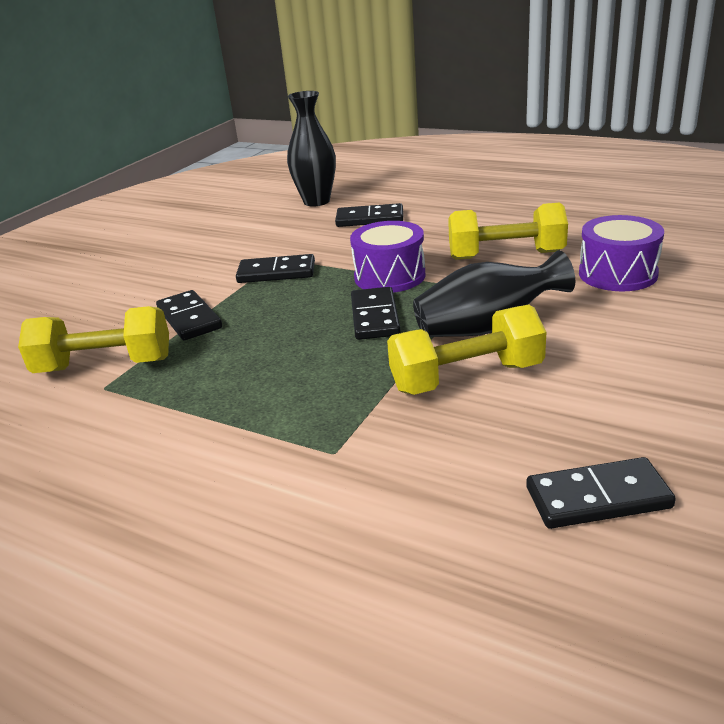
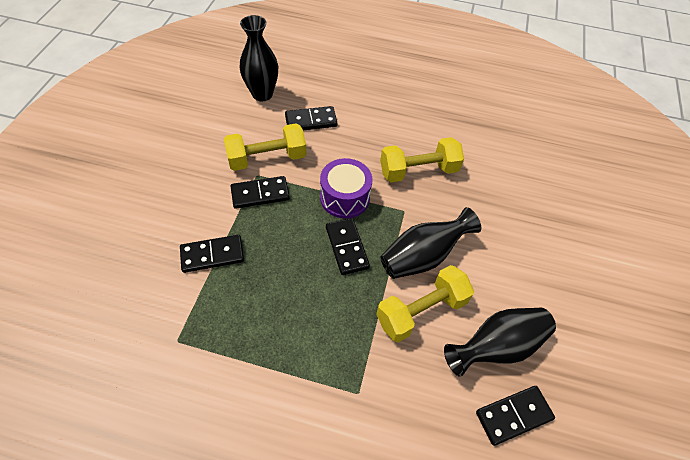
camera: 20 degrees left, 25 degrees up
yellow dumbbell [18,306,169,373] -> yellow dumbbell moved to [224,123,306,171]
black domino [156,290,222,340] -> black domino turned 60 degrees counterclockwise [180,235,244,273]
purple drum [579,215,664,291] -> none
none -> black vase [444,308,556,377]

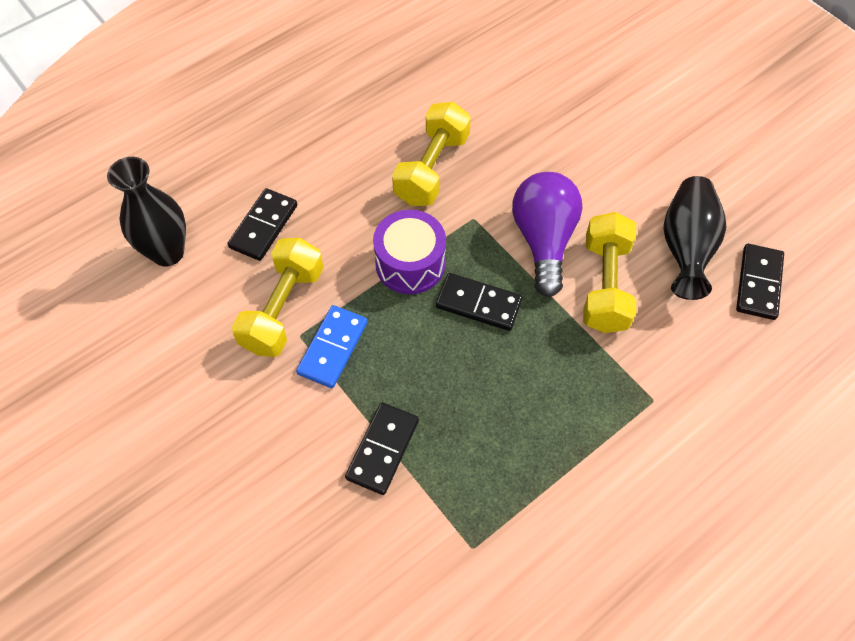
camera: 50 degrees left, 5 degrees up
black domino [231,176,290,209] -> blue domino [296,305,368,388]
black vase [380,207,481,279] -> purple light bulb [512,172,583,297]

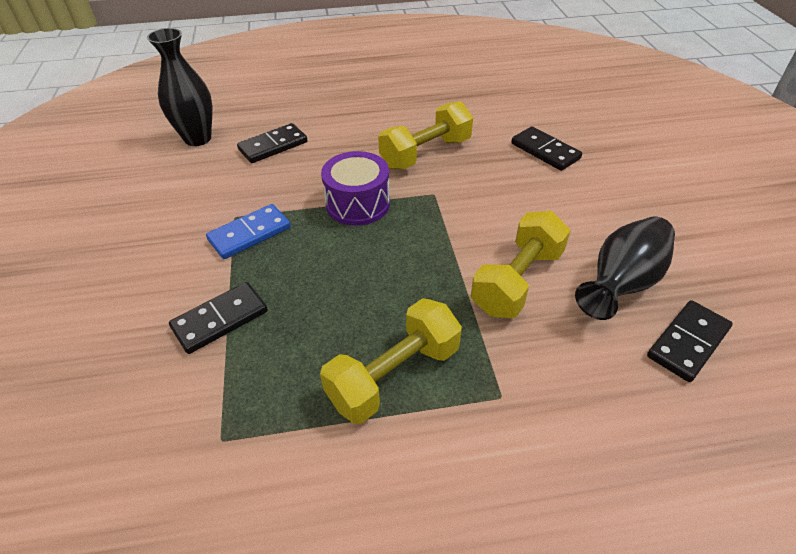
camera: 30 degrees right, 15 degrees down
yellow dumbbell [231,238,324,357] -> yellow dumbbell moved to [320,298,462,424]
black domino [436,273,523,331] -> black domino moved to [511,126,582,171]
purple light bulb [512,172,583,297] -> none

